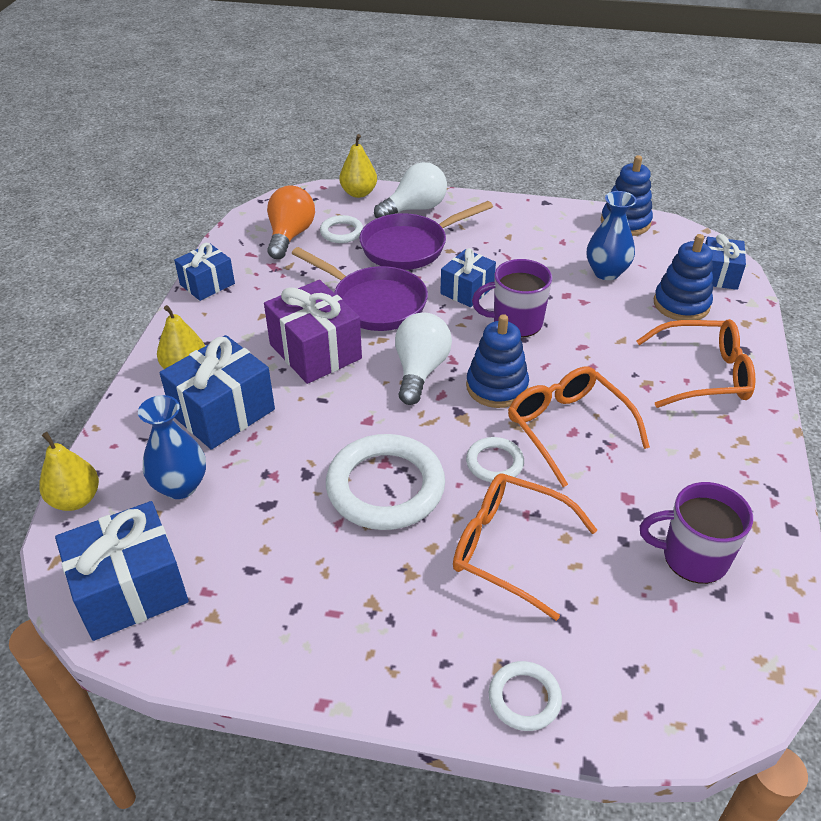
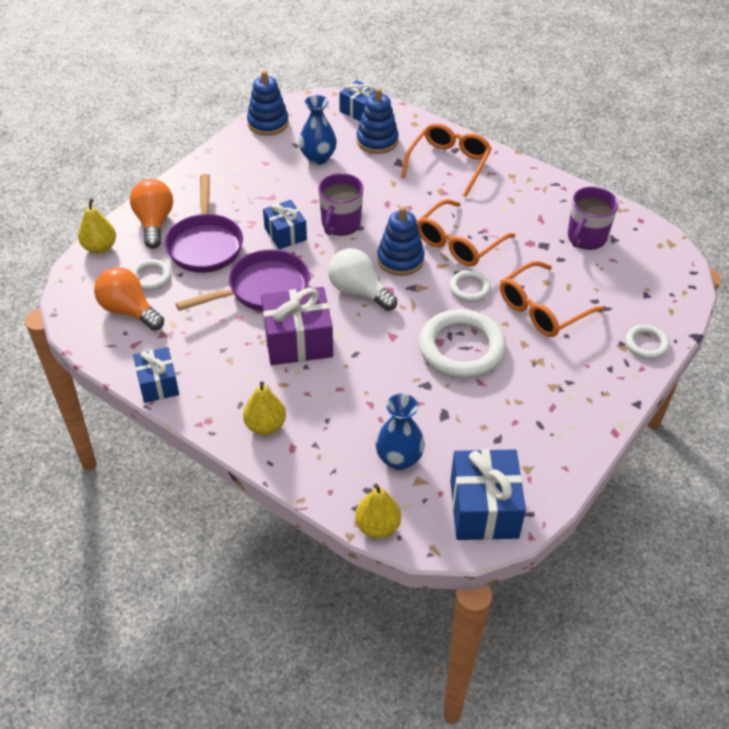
camera: 65 degrees left, 5 degrees up
blue gift [160,335,275,450] -> none
white light bulb [374,162,447,218] -> orange light bulb [130,179,173,249]
orange glasses [508,367,650,487] -> orange glasses turned 45 degrees counterclockwise [417,199,516,267]

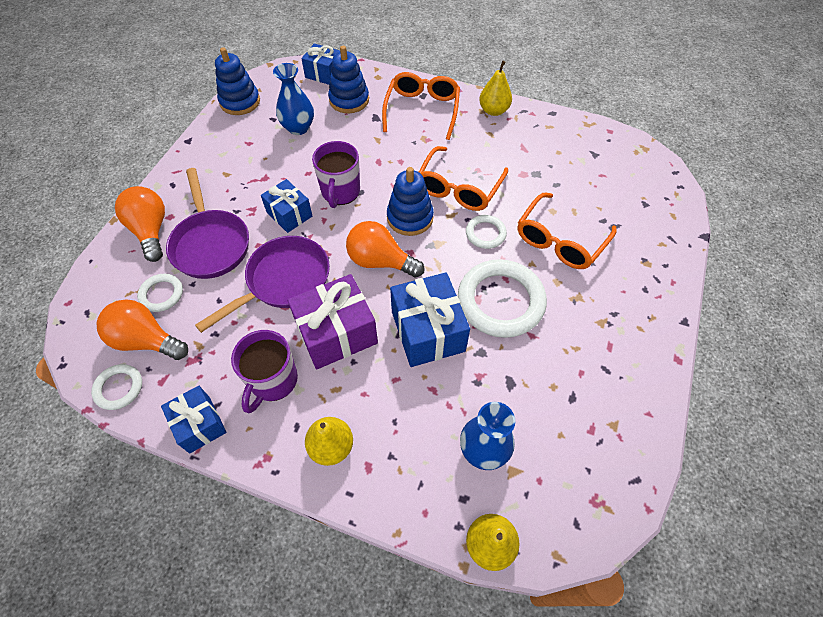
camera: 15 degrees left, 10 degrees up
yellow pear [78,198,116,254] -> yellow pear moved to [479,61,512,116]
white light bulb [328,248,397,311] -> orange light bulb [346,221,424,278]
blue gift [450,449,526,540] -> blue gift moved to [390,272,470,367]
purple mug [568,187,618,250] -> purple mug moved to [231,330,298,413]
white ring [625,325,669,359] -> white ring moved to [91,364,142,410]

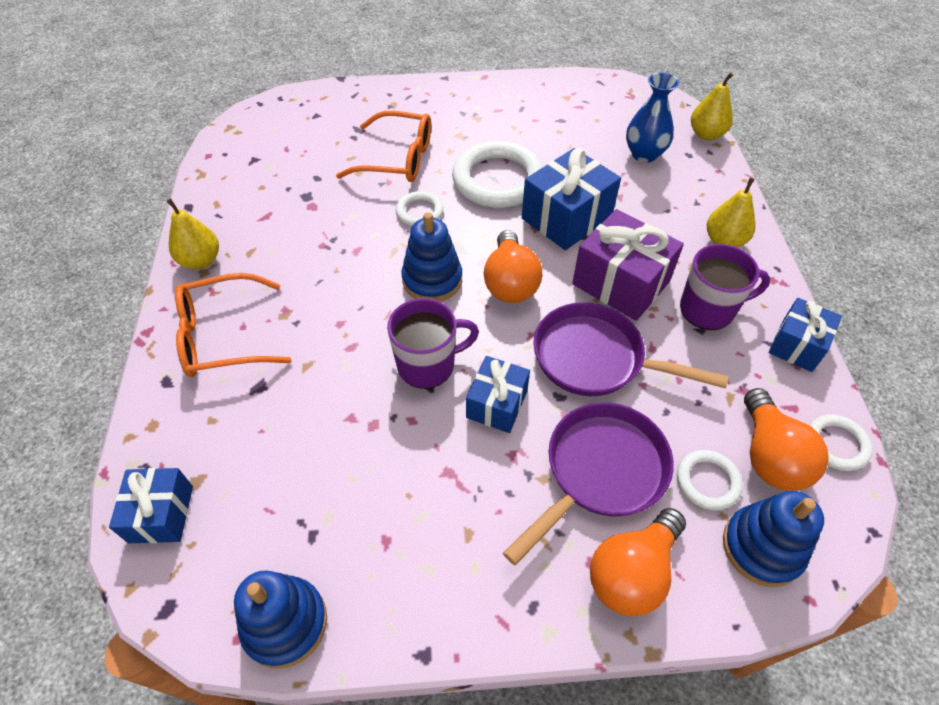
camera: 115 degrees left, 5 degrees down
blue vase [273,63,314,135] -> none
blue stacking toy [328,46,369,113] -> blue stacking toy moved to [723,491,824,587]
orange glasses [419,146,508,211] -> none

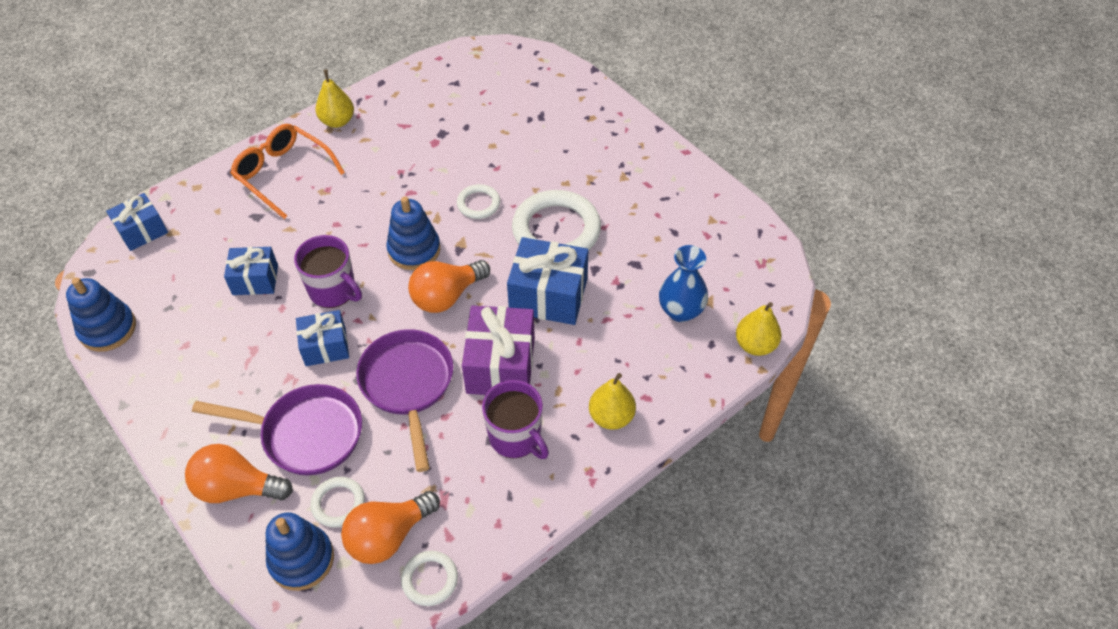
camera: 55 degrees right, 0 degrees up
orange glasses [336,111,431,182] -> none
blue gift [769,298,842,372] -> blue gift moved to [224,247,278,295]

